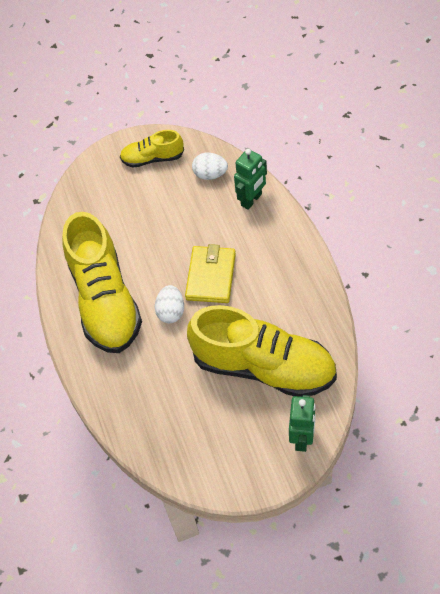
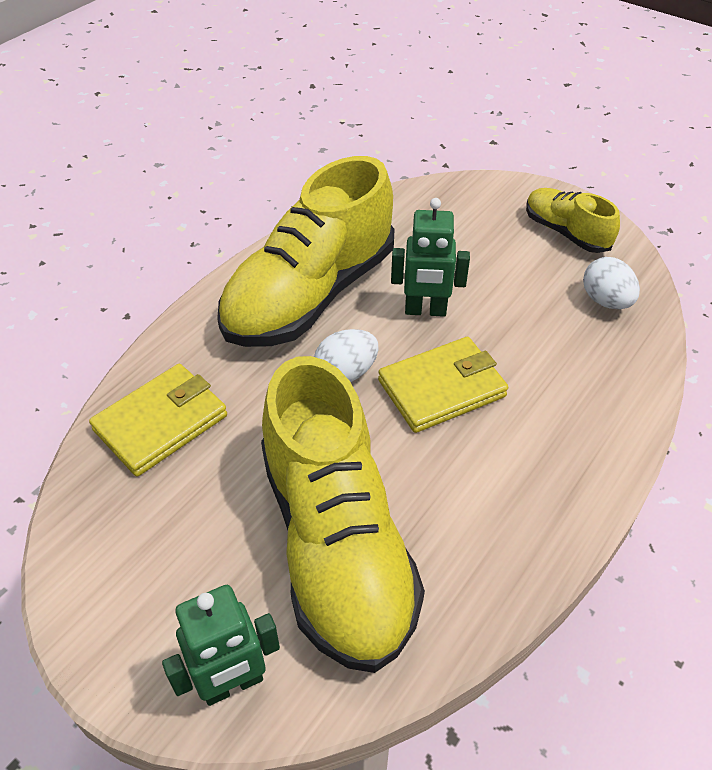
camera: 50 degrees right, 10 degrees down
green robot [234,149,267,210] -> green robot moved to [391,198,470,317]
none -> yellow wallet [89,364,227,477]

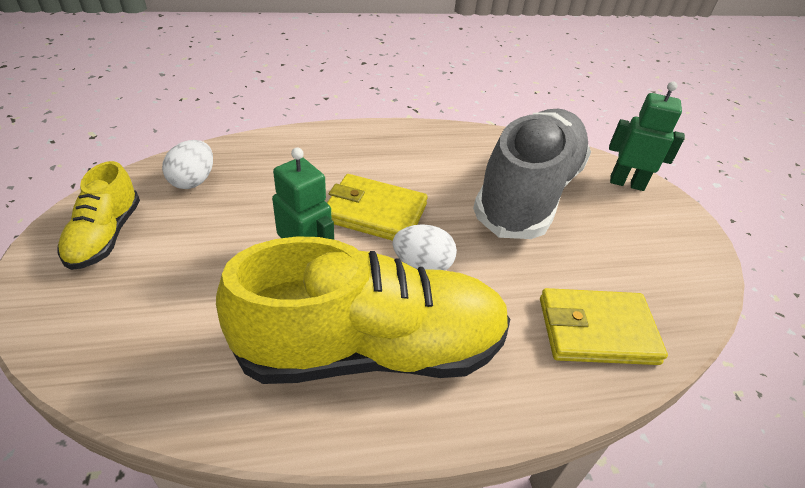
camera: 140 degrees left, 5 degrees down
yellow shoe [261,356,425,673] -> grey shoe [473,109,591,239]

